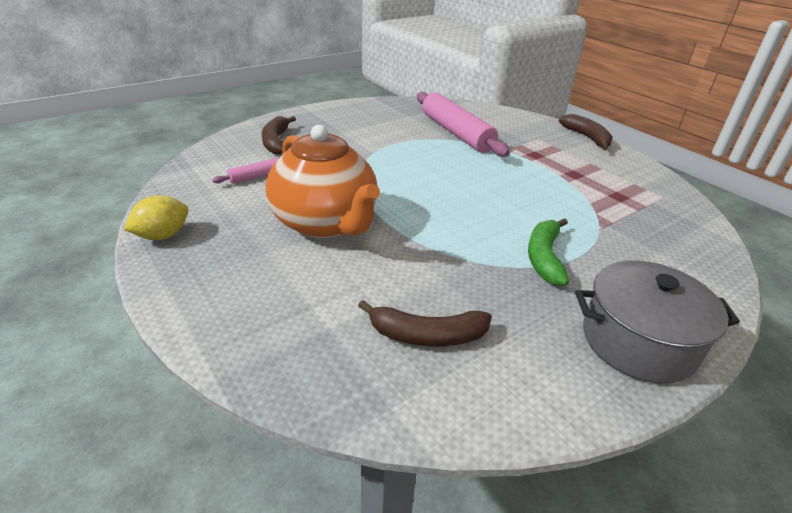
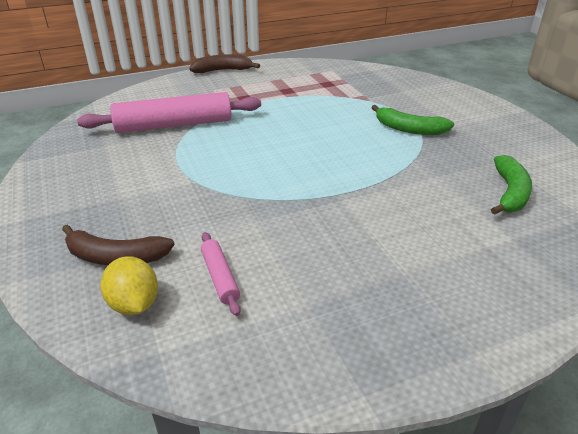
camera: 75 degrees left, 0 degrees up
yellow lemon [123,195,188,240] -> yellow lemon moved to [101,256,158,315]
orange teapot [265,125,380,238] -> none
brown banana [358,300,492,347] -> green banana [491,155,532,215]
grey pot [575,260,740,384] -> none

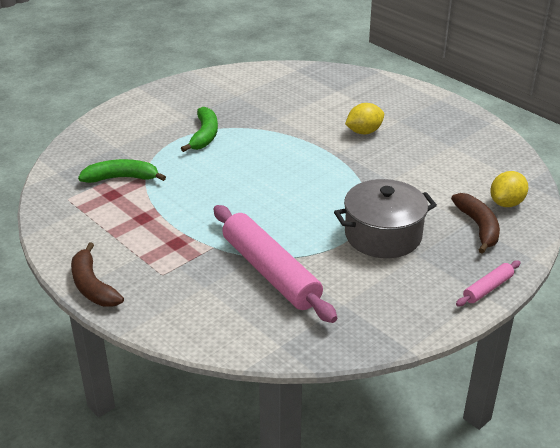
camera: 110 degrees left, 0 degrees up
pink rolling pin [201,232,241,316] -> pink rolling pin moved to [456,260,520,306]
green banana [491,155,532,215] -> green banana moved to [78,159,166,183]
none -> grey pot [334,179,437,258]
none -> yellow lemon [345,103,384,134]

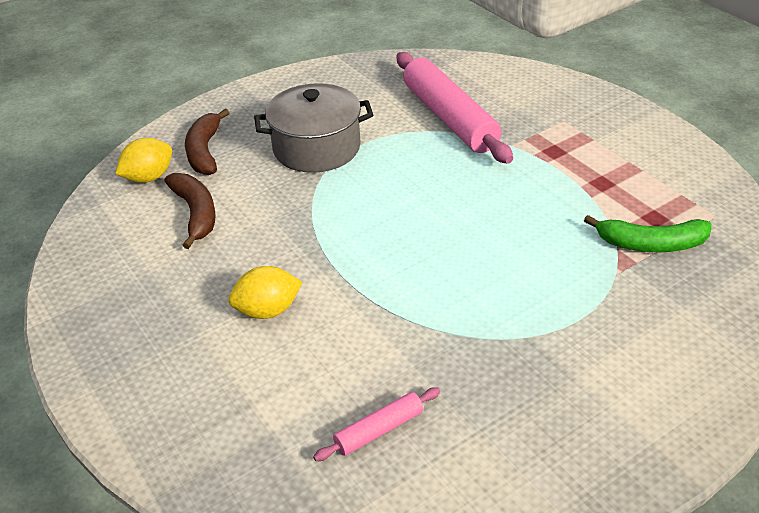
camera: 170 degrees left, 5 degrees up
brown banana [71,242,124,307] -> brown banana moved to [164,173,216,249]
green banana [181,107,218,152] -> none
pink rolling pin [456,260,520,306] -> pink rolling pin moved to [313,387,440,461]

